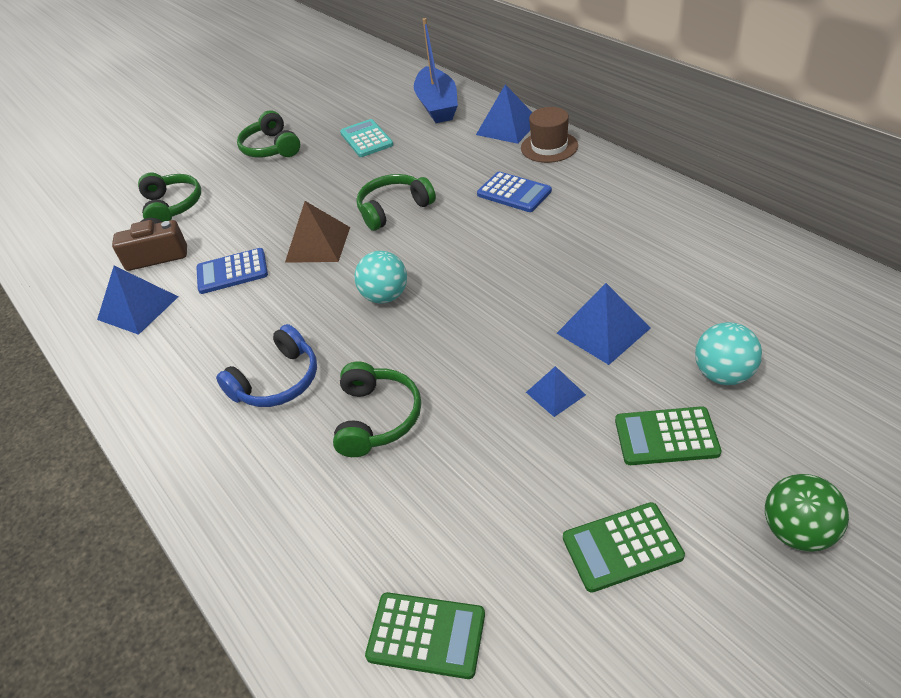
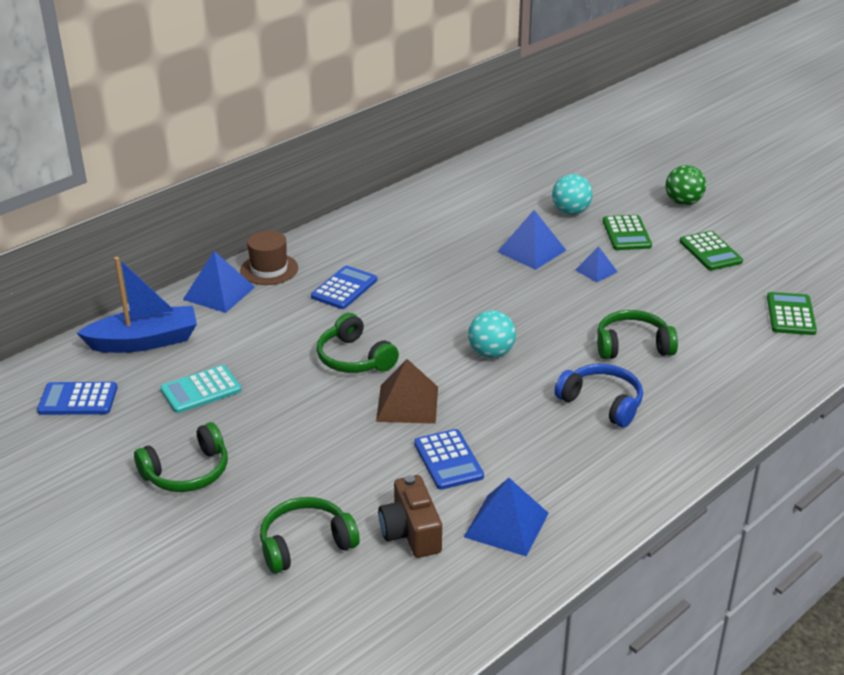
camera: 100 degrees left, 10 degrees down
none -> blue calculator [37,382,117,415]

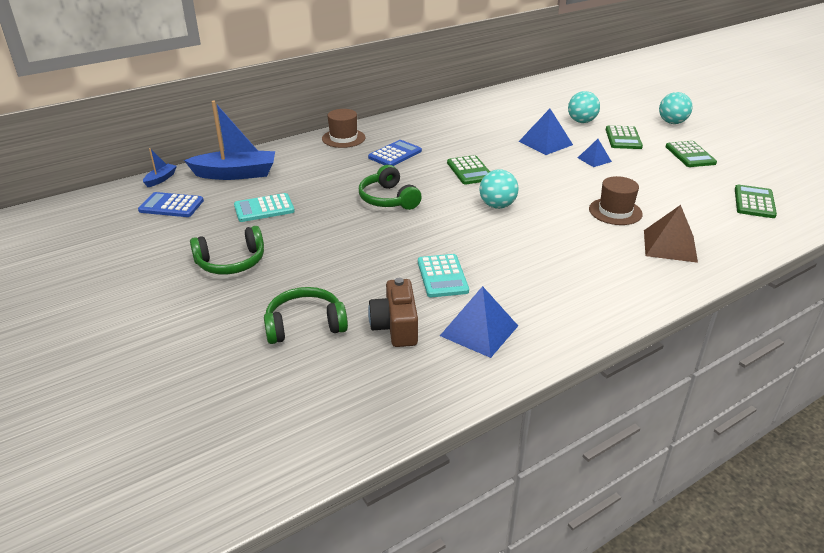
camera: 10 degrees right, 0 degrees up
blue pyramid [183,251,255,313] -> none
brown pyramid [376,359,438,424] -> brown pyramid moved to [644,205,698,263]
blue calculator [414,429,484,490] -> turquoise calculator [418,254,469,297]
blue headphones [554,364,643,427] -> none
green headphones [597,310,678,359] -> brown hat [589,176,643,225]
green ball [665,165,706,205] -> turquoise ball [659,92,693,124]
none -> blue boat [143,148,177,187]
none -> green calculator [447,155,490,185]

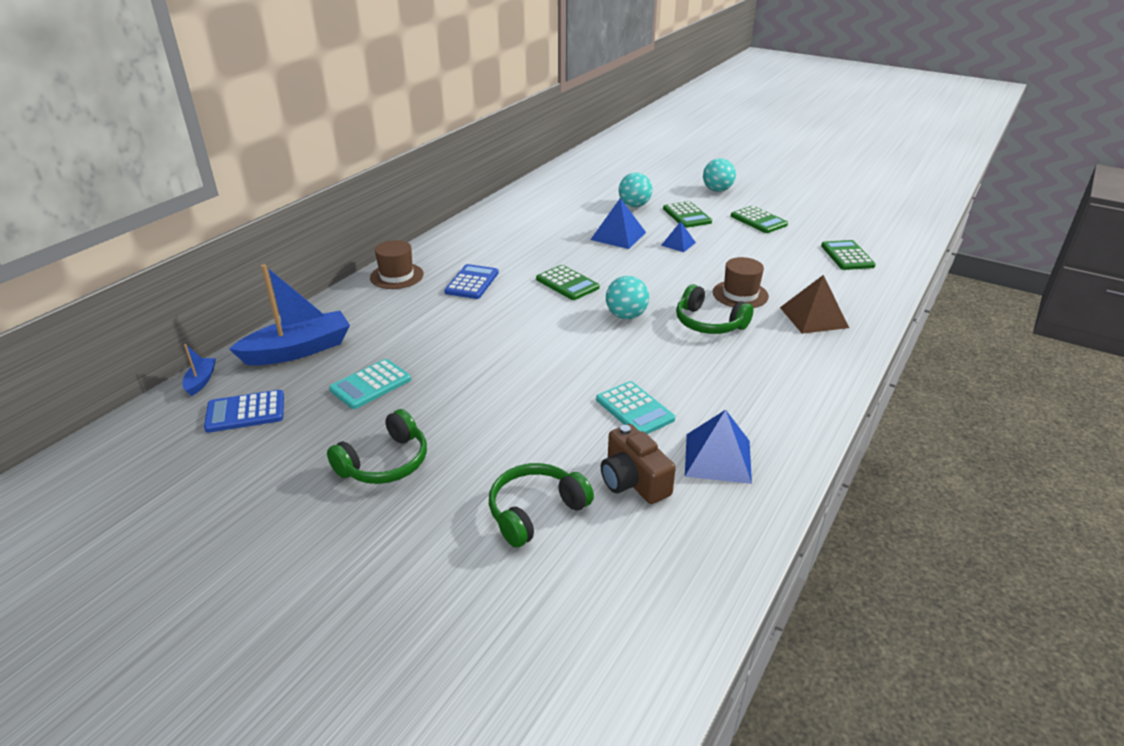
camera: 25 degrees left, 0 degrees up
green headphones [359,165,422,210] -> green headphones moved to [676,284,754,334]

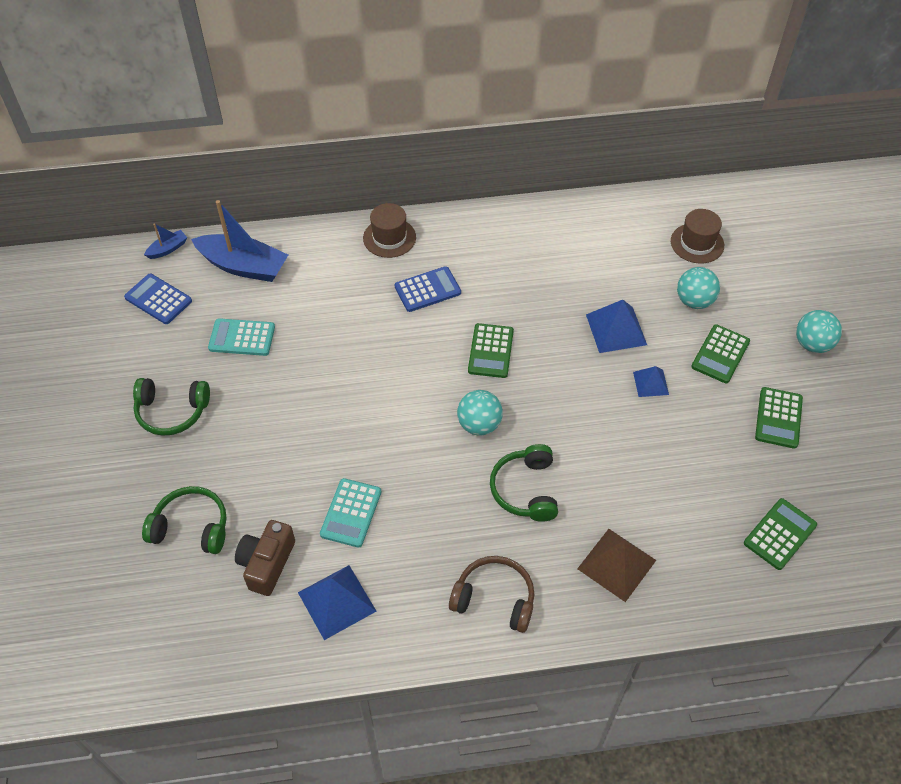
camera: 50 degrees right, 20 degrees up
brown hat [713,257,769,308] -> brown hat moved to [671,209,724,264]
none -> brown headphones [449,556,534,633]

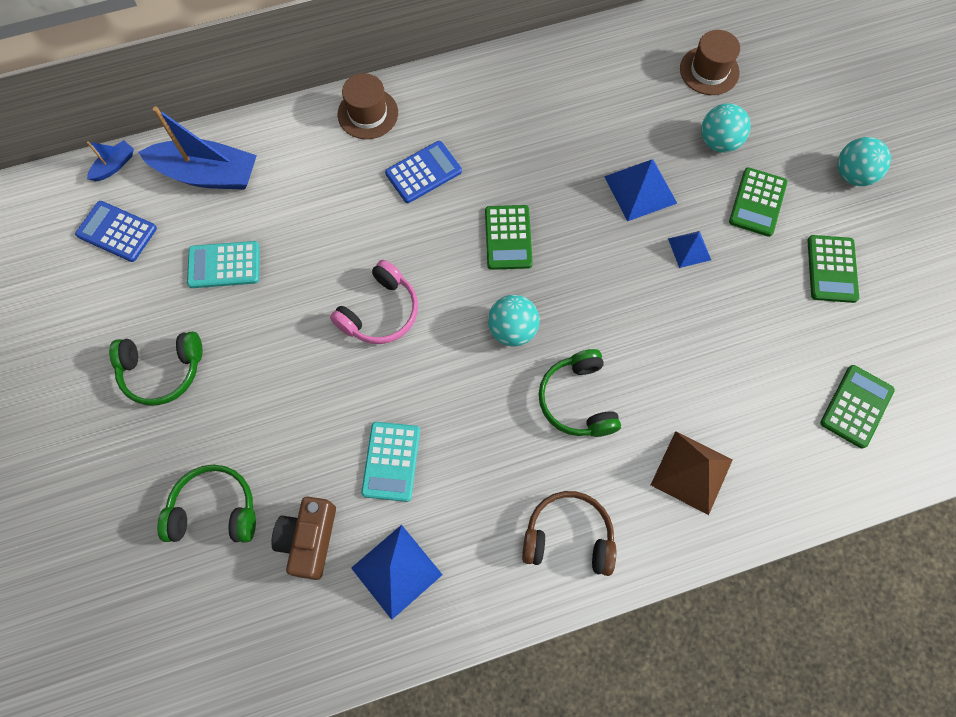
camera: 10 degrees left, 15 degrees up
none -> pink headphones [330,260,418,344]

